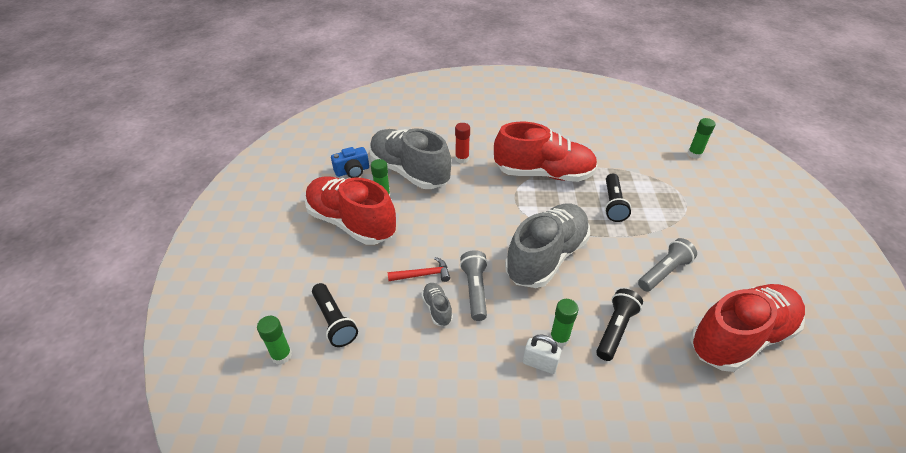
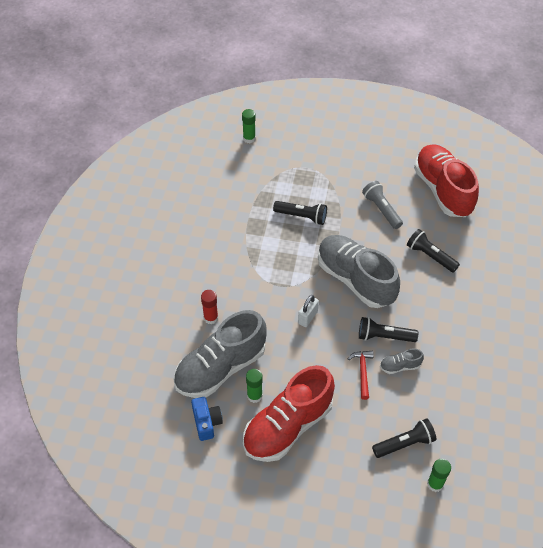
camera: 80 degrees left, 10 degrees up
grey flashlight [460,250,488,321] -> black flashlight [359,317,418,342]
red shoe [494,122,598,182] -> none
white padlock [523,335,561,374] -> white padlock moved to [298,295,319,327]
green glue stick [550,299,579,347] -> none

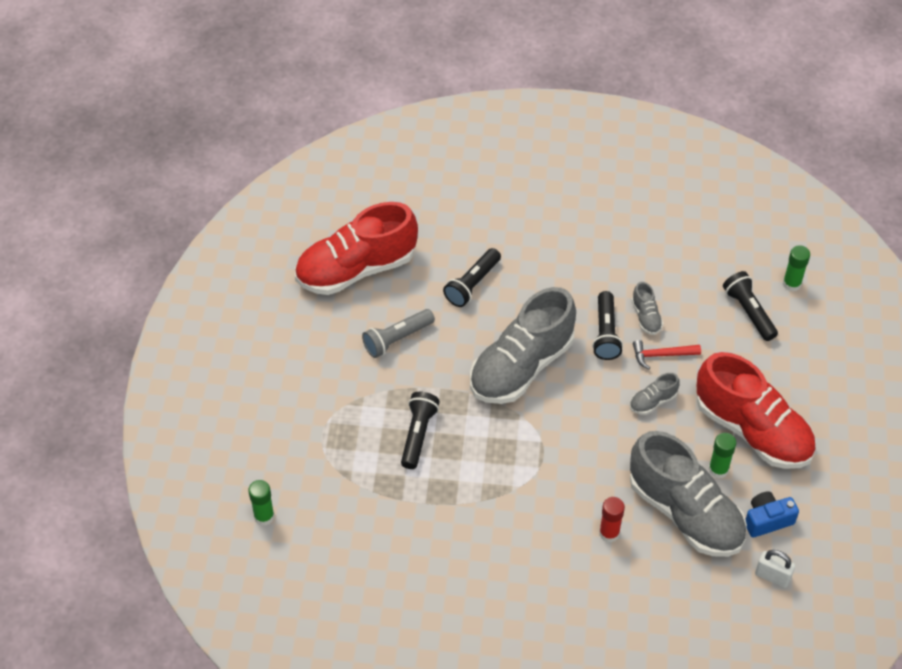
camera: 95 degrees left, 0 degrees up
white padlock [298,295,319,327] -> white padlock moved to [755,550,795,588]
none -> grey shoe [630,373,680,415]

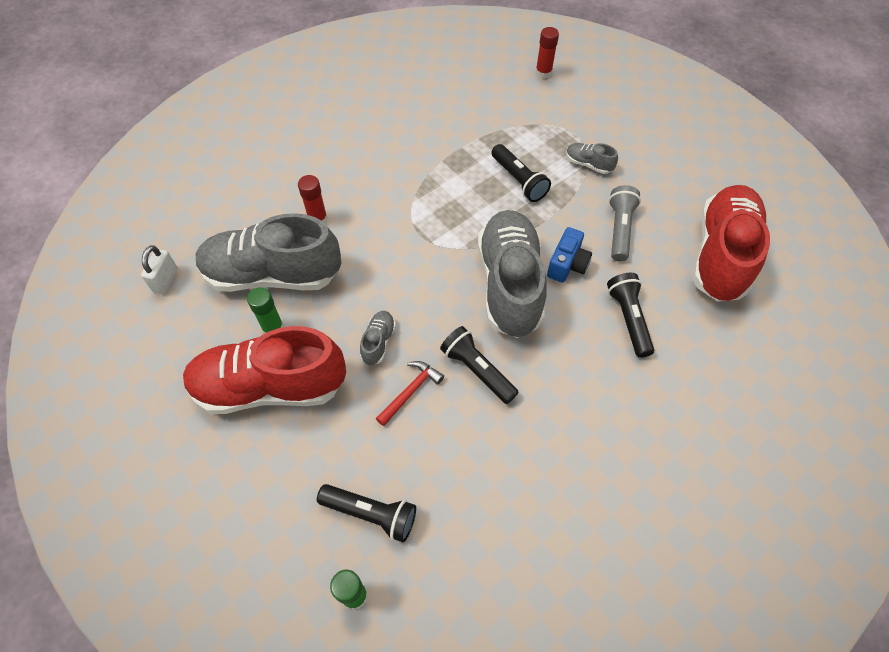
camera: 135 degrees right, 5 degrees up
green glue stick [248,480,274,526] -> red glue stick [535,27,559,79]
grey shoe [631,282,663,335] -> grey shoe moved to [566,143,618,174]
blue camera [745,491,799,538] -> blue camera moved to [547,227,592,283]
white padlock [755,550,795,588] -> white padlock turned 60 degrees counterclockwise [141,245,178,294]

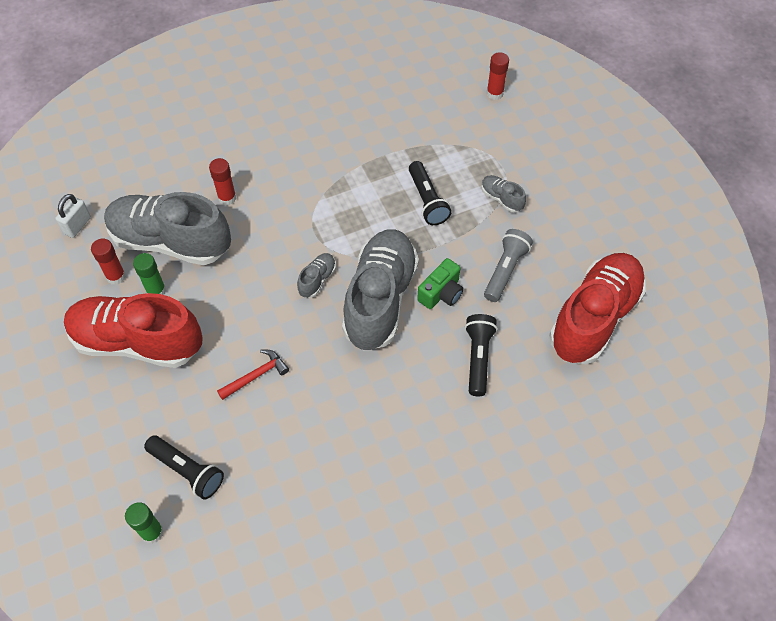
camera: 15 degrees right, 0 degrees up
grey shoe [360,311,396,365] -> grey shoe moved to [297,253,336,298]
black flashlight [440,326,519,404] -> none
blue camera [547,227,592,283] -> green camera [417,258,464,309]
none -> red glue stick [91,239,126,285]

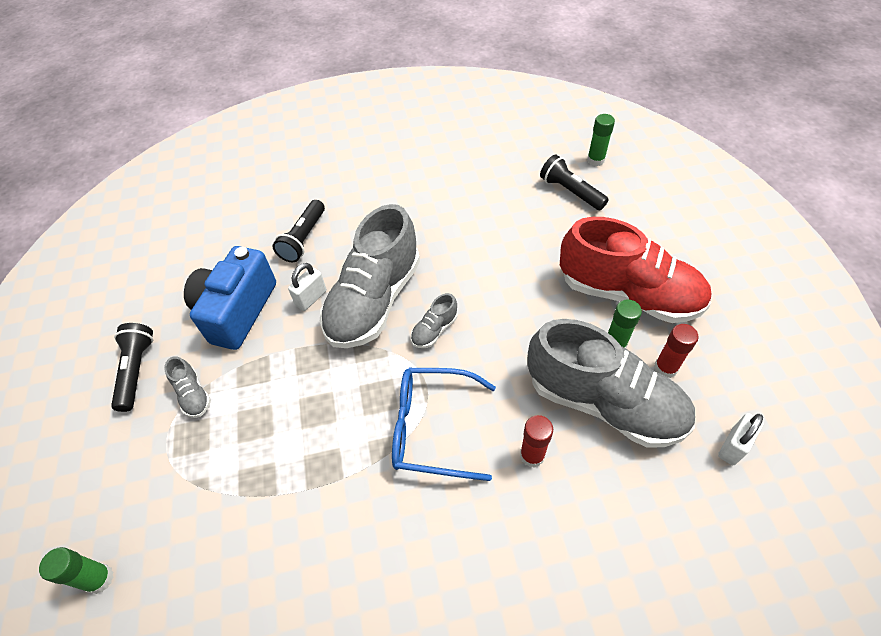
camera: 165 degrees left, 5 degrees down
red hammer [217,350,289,400] -> none
black flashlight [409,161,452,225] -> black flashlight moved to [111,323,153,412]
green camera [417,258,464,309] -> white padlock [288,263,327,311]
grey flashlight [484,229,533,302] -> blue camera [184,246,276,350]
red glue stick [487,52,509,100] -> green glue stick [39,547,114,594]
red shoe [549,253,646,364] -> none
none -> blue glasses [392,368,496,481]

